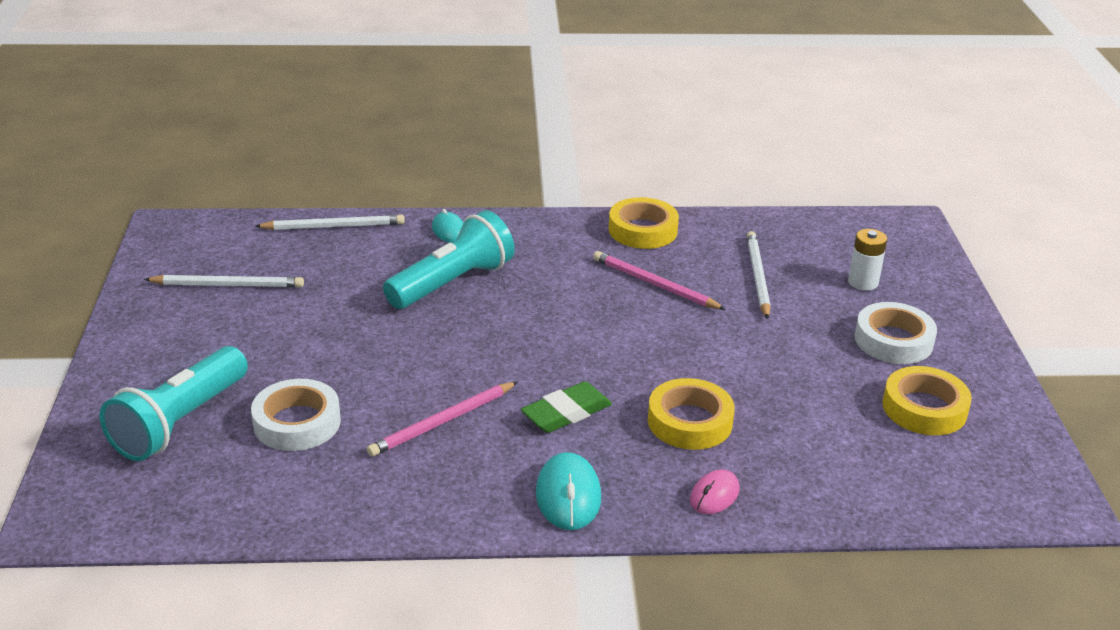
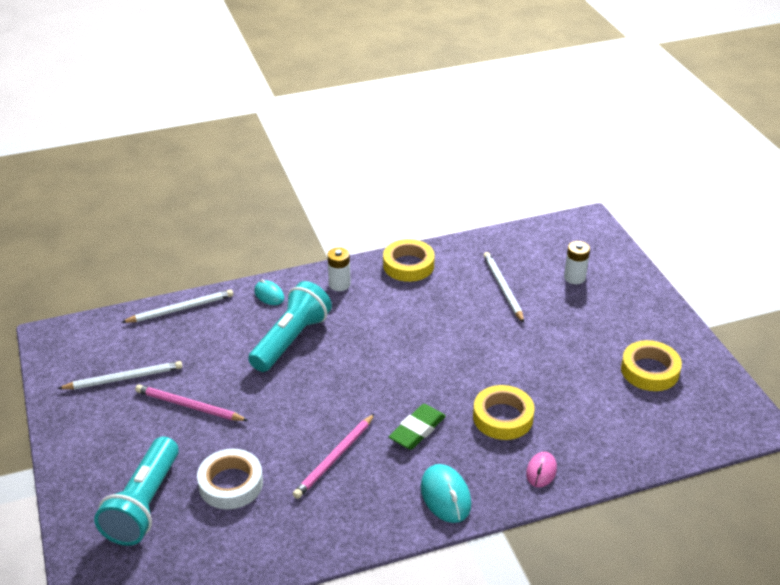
camera: 15 degrees left, 5 degrees up
pink pencil [593,251,726,310] -> pink pencil moved to [135,385,248,421]
white tape [855,302,937,364] -> none
none -> white battery [327,247,351,291]

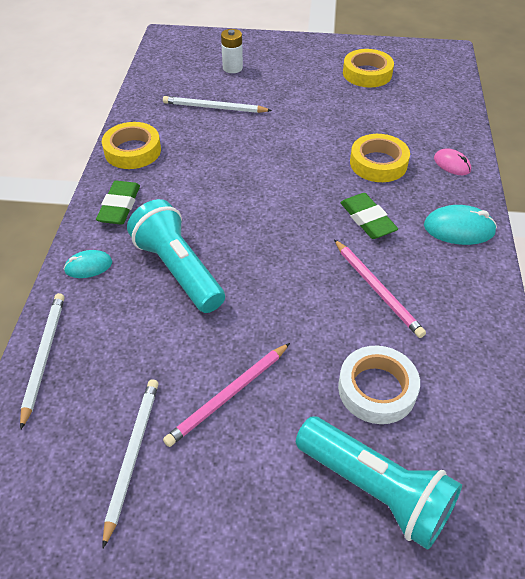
camera: 65 degrees left, 10 degrees up
white battery [327,247,351,291] -> green eraser [96,181,140,225]

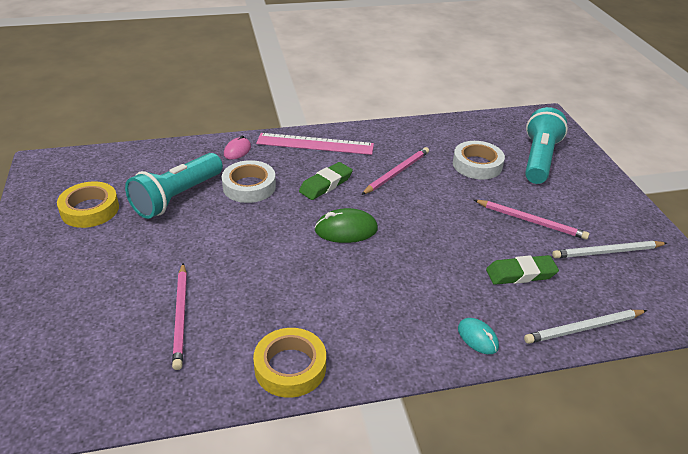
camera: 110 degrees left, 10 degrees down
green eraser [96,181,140,225] -> green eraser moved to [486,255,559,285]
turquoise flashlight [127,199,225,313] -> turquoise flashlight moved to [125,153,223,219]
white pencil [163,96,272,113] -> pink pencil [172,263,187,370]
white battery [221,29,243,73] -> none
yellow tape [350,134,410,182] -> white tape [222,160,276,203]
turquoise mouse [424,205,497,245] -> pink ruler [256,133,374,155]
none -> green mouse [314,208,378,243]

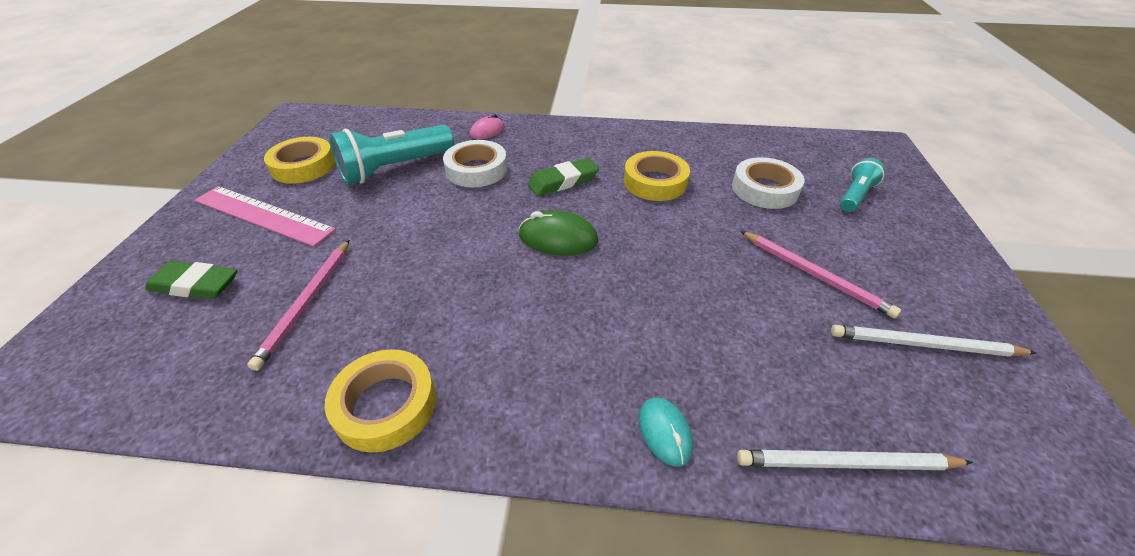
camera: 20 degrees right, 5 degrees up
pink ruler [256,133,374,155] -> pink ruler moved to [194,186,336,247]
pink pencil [361,147,429,195] -> yellow tape [624,151,690,201]
green eraser [486,255,559,285] -> green eraser moved to [145,261,237,299]
turquoise flashlight [525,107,568,184] -> turquoise flashlight [840,158,886,212], size x0.55

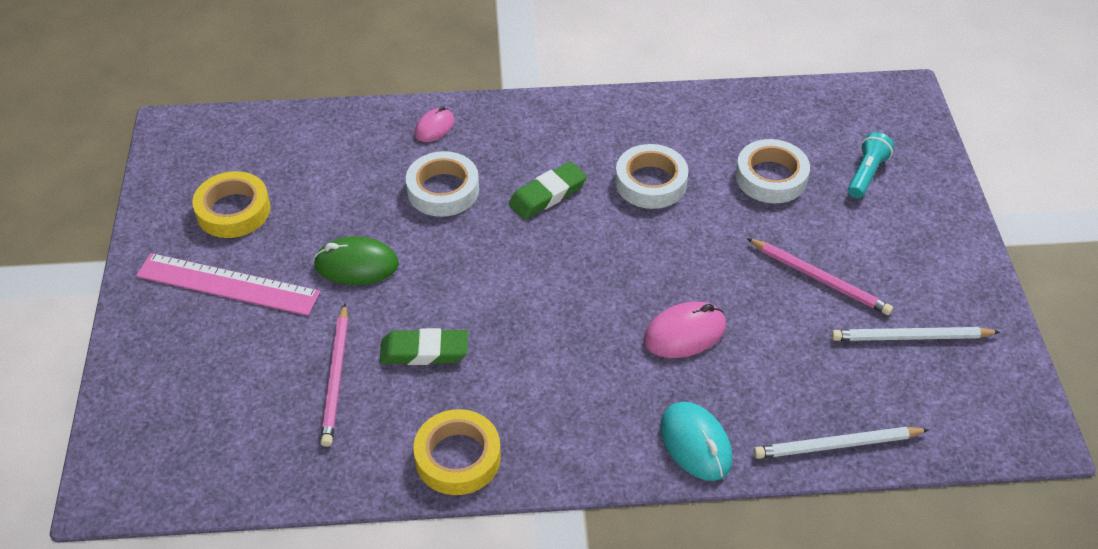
camera: 10 degrees left, 5 degrees up
green eraser [145,261,237,299] -> green eraser moved to [380,328,468,365]
turquoise flashlight [330,125,454,185] -> none
green mouse [519,210,598,256] -> green mouse moved to [313,236,399,285]
yellow tape [624,151,690,201] -> white tape [615,144,688,209]
turquoise mouse [639,398,693,467] -> turquoise mouse [660,402,733,481], size x1.56
none -> pink mouse [644,302,726,358]

